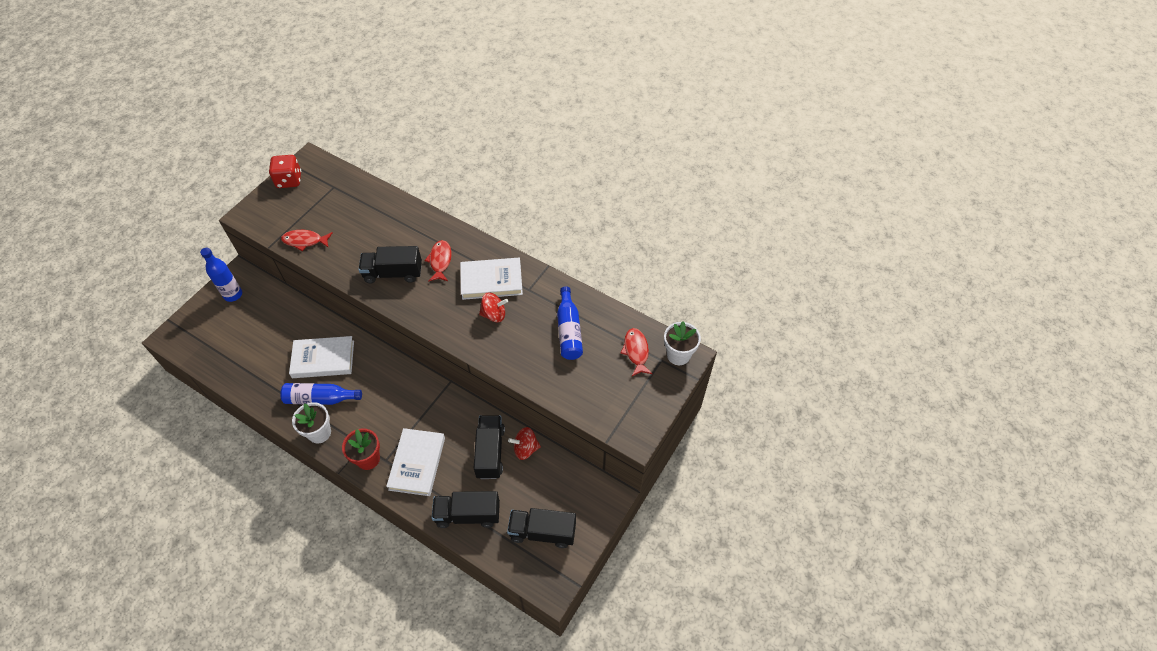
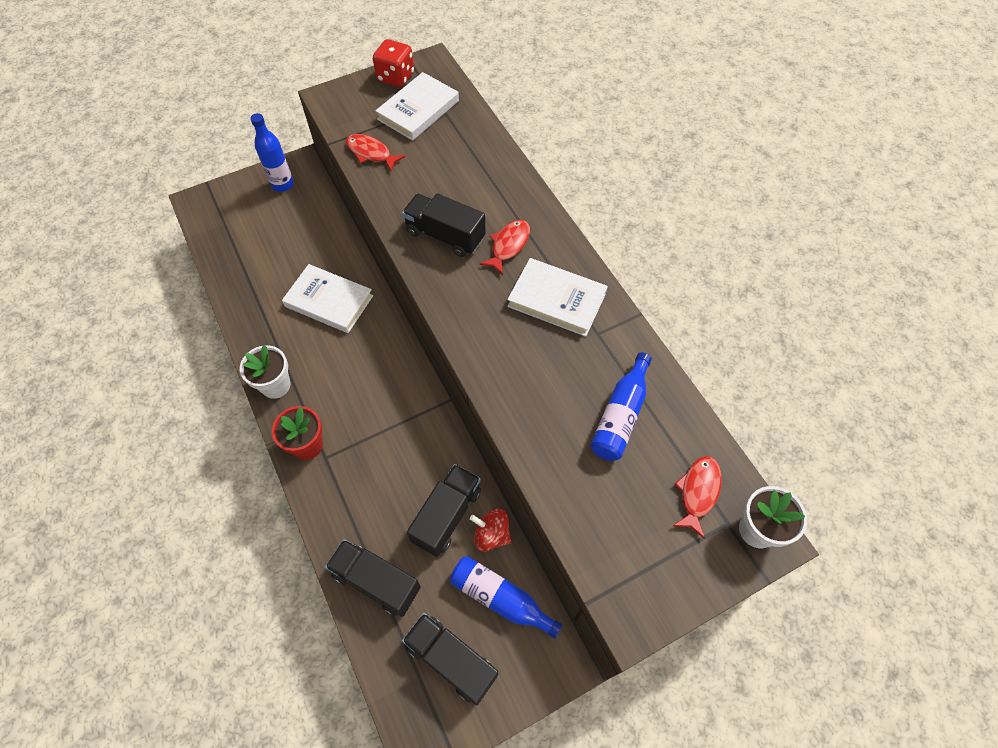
camera: 30 degrees right, 5 degrees up
blue bottle [280,383,362,405] -> blue bottle moved to [450,556,562,639]
white book [386,428,445,496] -> white book moved to [375,72,459,141]
red spinning top [479,293,508,322] -> none

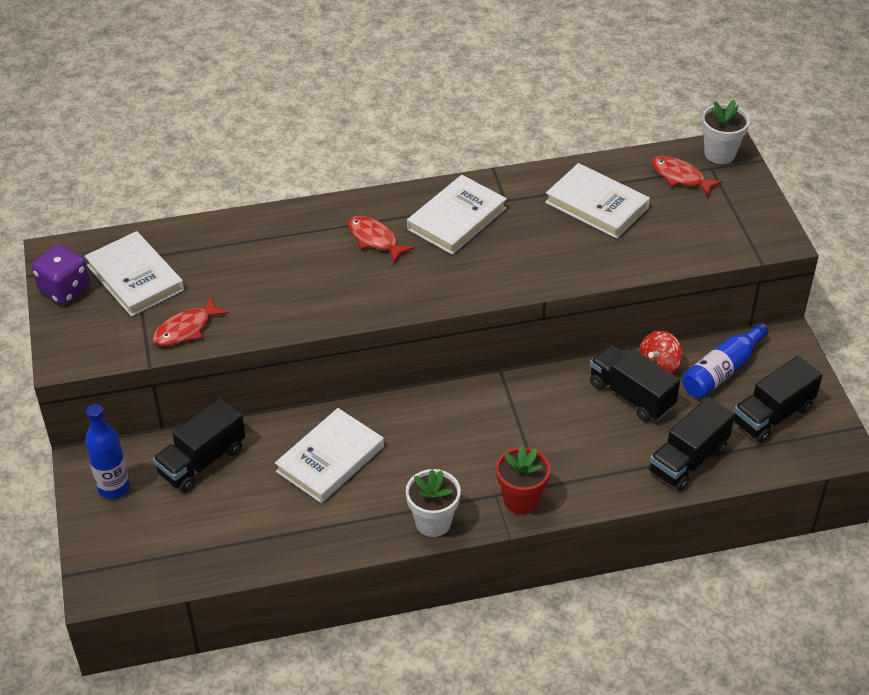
camera: 75 degrees left, 15 degrees down
red dice [373,39,414,87] -> purple dice [32,244,90,305]
black truck [402,193,486,257] -> black truck moved to [153,398,245,492]
blue bottle [590,352,652,461] -> white book [545,163,650,239]

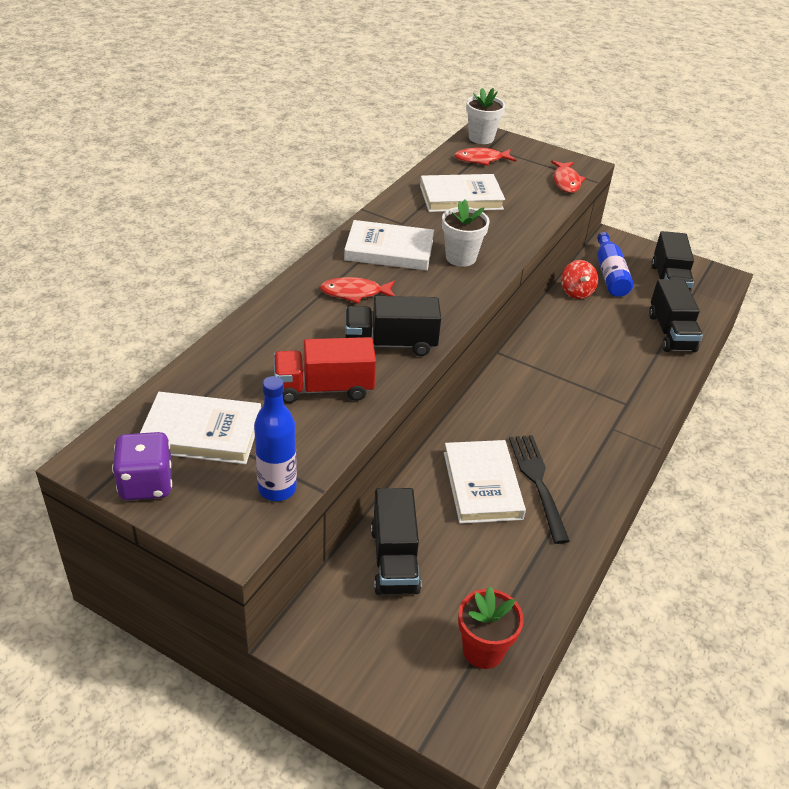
camera: 50 degrees left, 5 degrees down
blue bottle [85,404,130,499] -> blue bottle moved to [254,376,297,501]
red fish [153,296,229,346] -> red fish moved to [551,161,586,193]
white flower pot [406,469,461,537] -> white flower pot moved to [442,199,490,267]
white book [407,175,507,255] -> white book turned 75 degrees counterclockwise [344,220,434,271]
red flower pot [496,444,550,514] -> red flower pot moved to [458,587,524,669]
black truck [590,344,680,422] -> black truck moved to [345,296,441,356]
none -> red truck [274,337,376,403]
none -> black fork [509,435,570,544]

